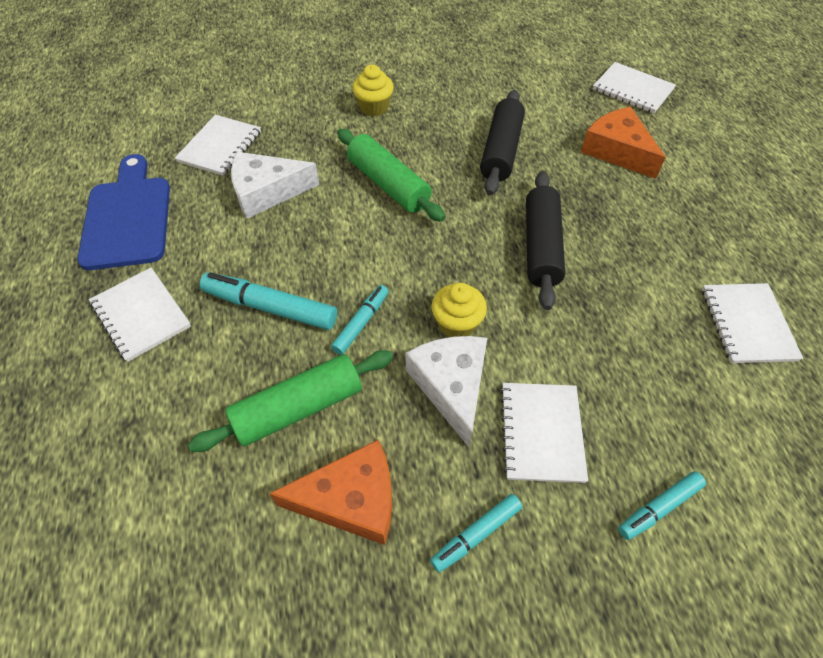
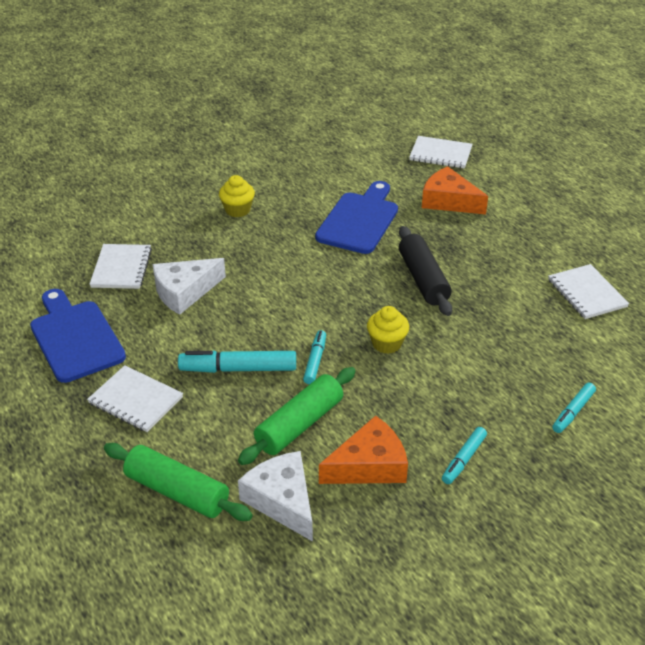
camera: 20 degrees left, 15 degrees down
green rolling pin [337,129,445,222] -> green rolling pin moved to [104,443,253,521]
white cheese [406,336,487,447] -> white cheese moved to [238,451,313,542]
black rolling pin [480,90,525,195] -> blue cutting board [315,181,398,254]
white notebook [500,383,588,483] -> none

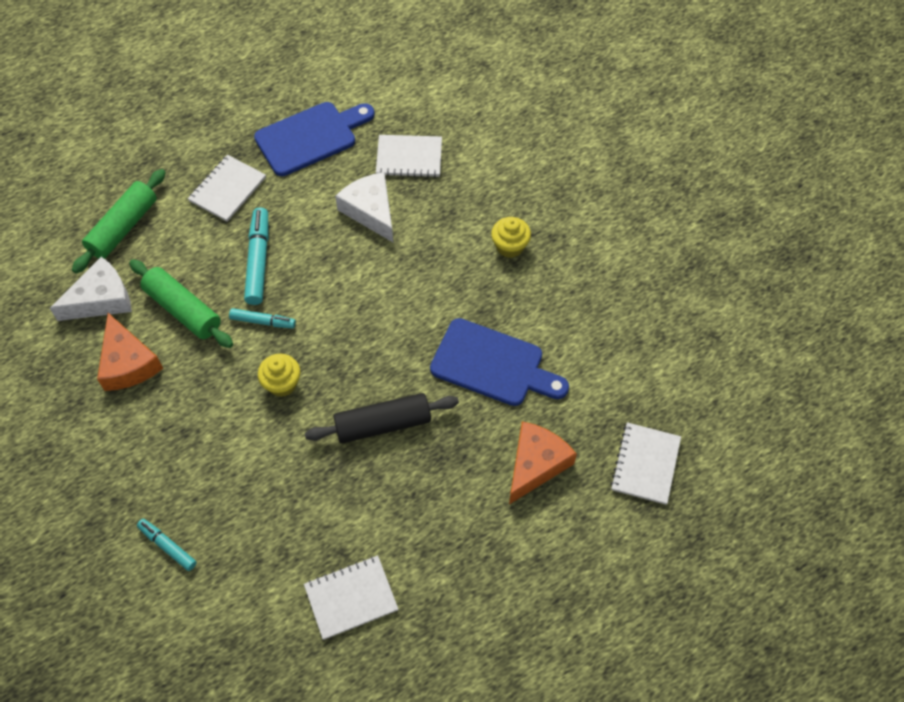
camera: 90 degrees right, 20 degrees up
turquoise marker [442,427,487,484] -> none

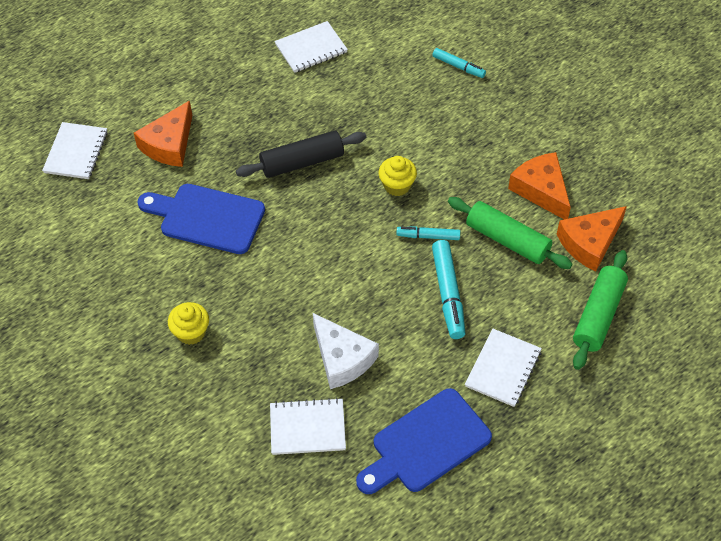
camera: 175 degrees right, 5 degrees down
white cheese [49,257,132,321] -> orange cheese [557,206,627,271]

